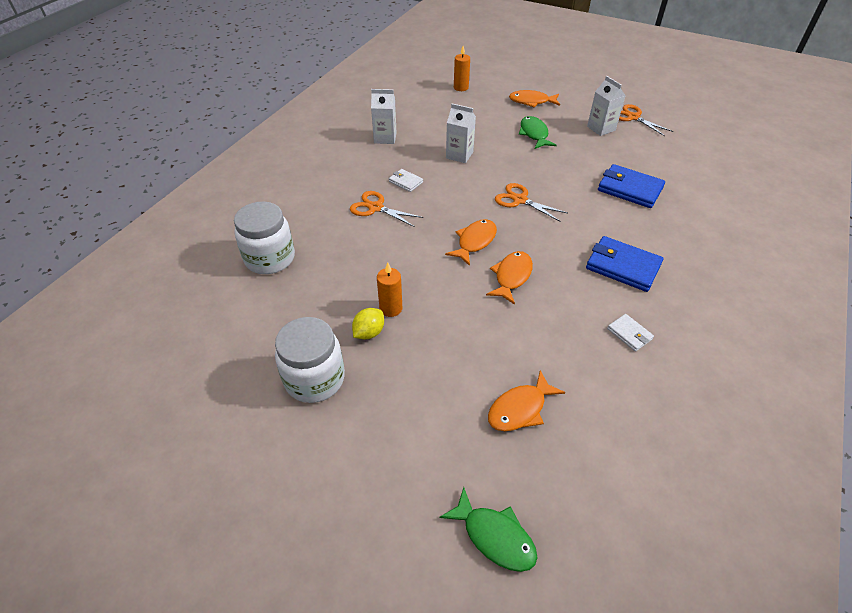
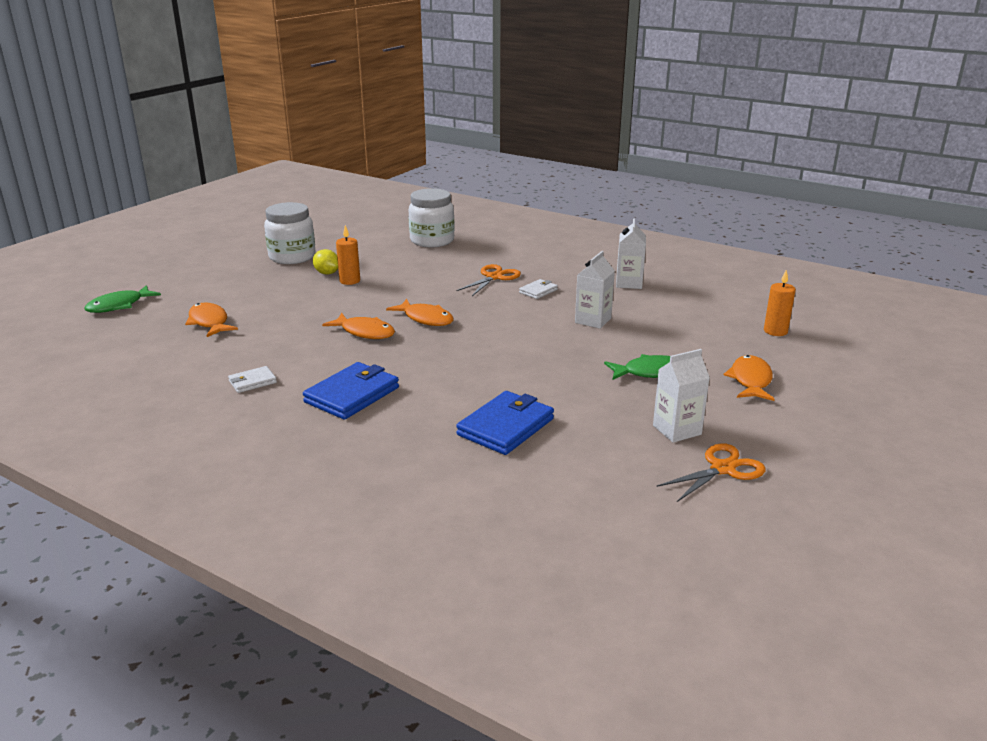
camera: 95 degrees right, 20 degrees down
orange scissors [495,183,568,222] -> none

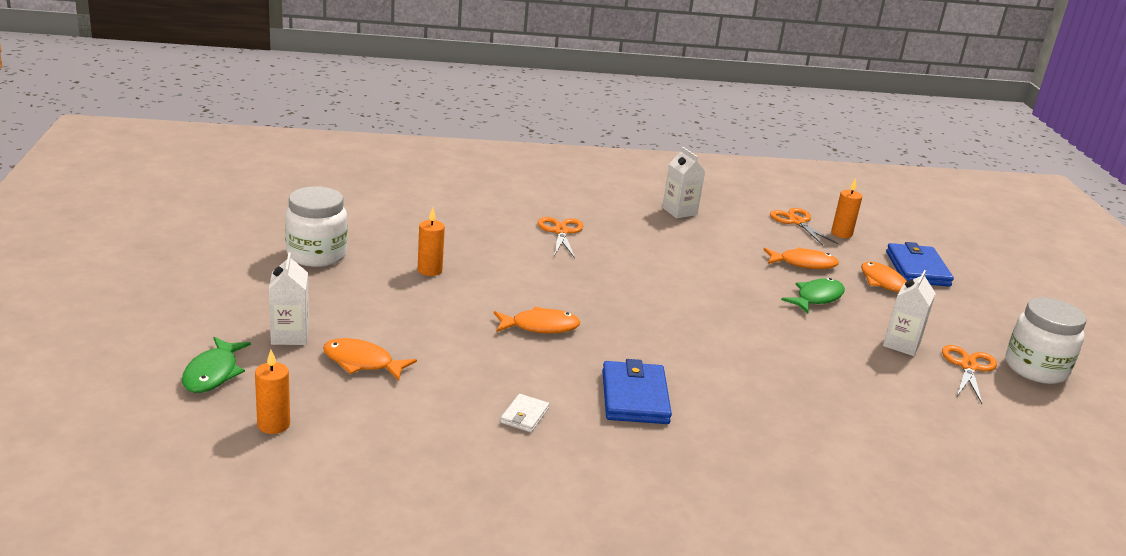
camera: 40 degrees left, 0 degrees up
yellow lemon [313,249,338,275] -> none
orange fish [386,299,454,326] -> orange fish moved to [764,247,839,269]
white jar [409,188,455,247] -> white jar moved to [1005,297,1086,384]
blue wallet [456,391,554,455] -> blue wallet moved to [886,242,954,287]
white wallet [519,279,558,299] -> none
white carton [575,251,615,329] -> white carton moved to [269,252,309,345]
none -> orange candle [255,350,290,434]
none -> orange scissors [770,208,838,245]

